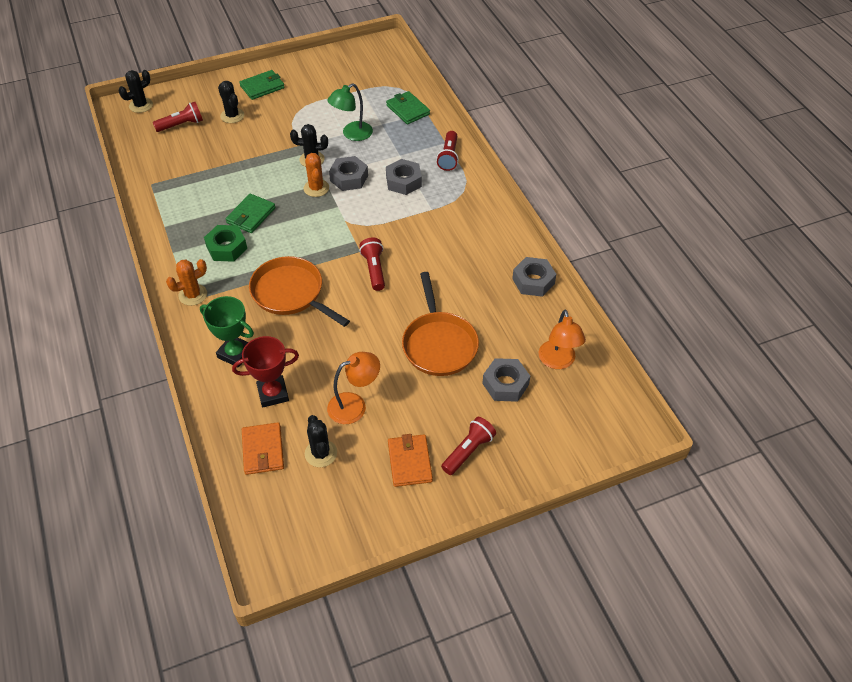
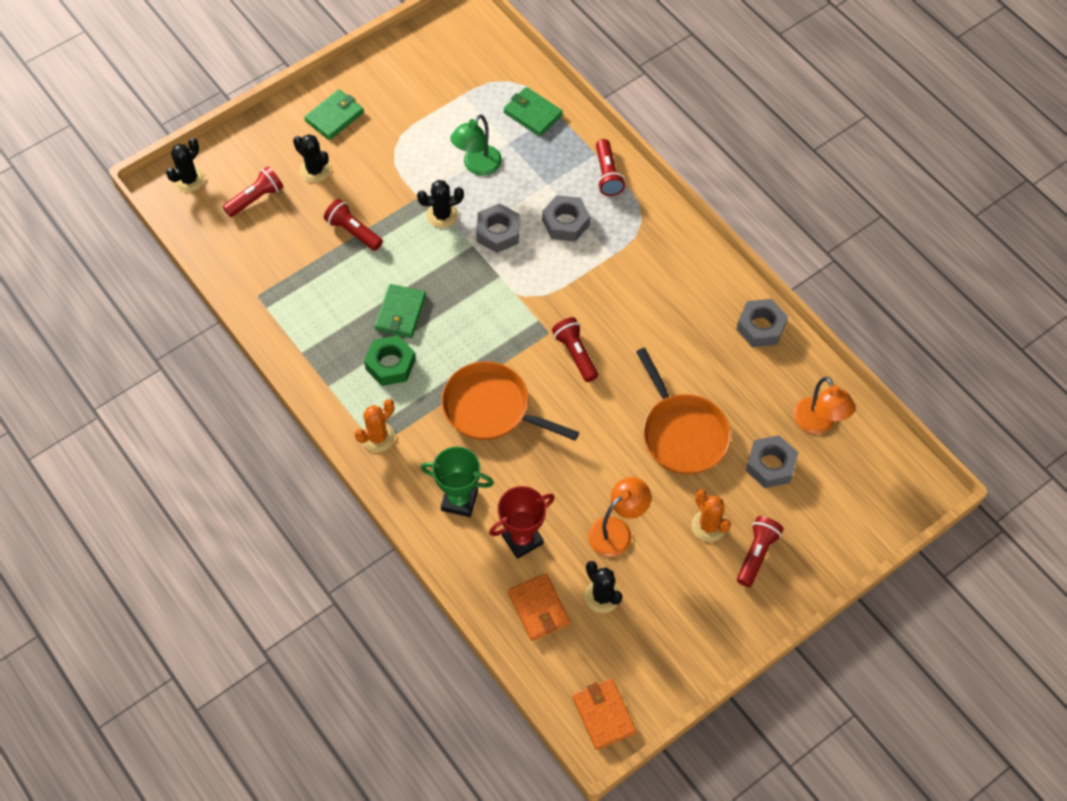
camera: 15 degrees left, 10 degrees up
orange cactus [304,153,329,197] -> orange cactus moved to [691,489,731,542]
orange wallet [388,434,433,487] -> orange wallet moved to [573,679,637,750]
none -> red flashlight [324,199,383,251]

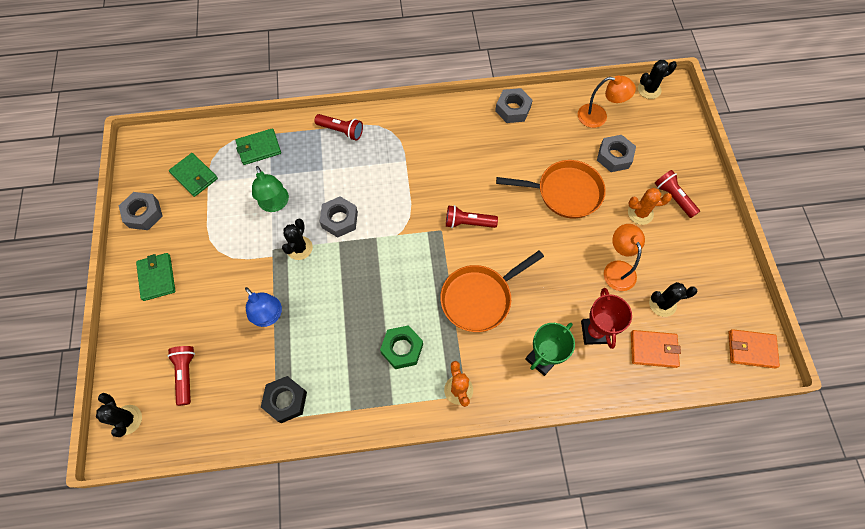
camera: 60 degrees left, 5 degrees up
black cactus [293,134,331,183] -> black cactus moved to [638,60,677,99]
red flashlight [324,199,383,251] -> blue lamp [245,287,282,327]
green wallet [375,284,426,338] -> green wallet moved to [169,153,218,197]
grey nut [542,195,590,242] -> grey nut moved to [119,192,163,230]
none -> black nut [261,376,307,423]

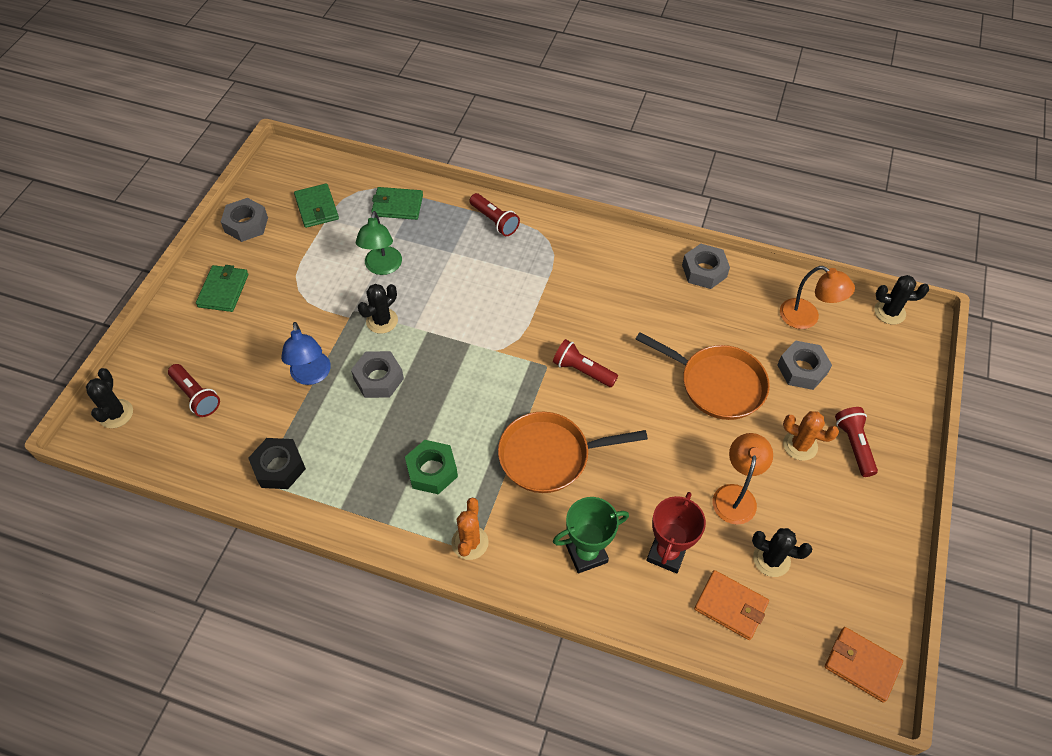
camera: 25 degrees right, 10 degrees down
red flashlight [168,346,195,406] -> red flashlight turned 120 degrees clockwise [168,364,220,417]
grey nut [319,196,358,238] -> grey nut moved to [351,351,404,398]

